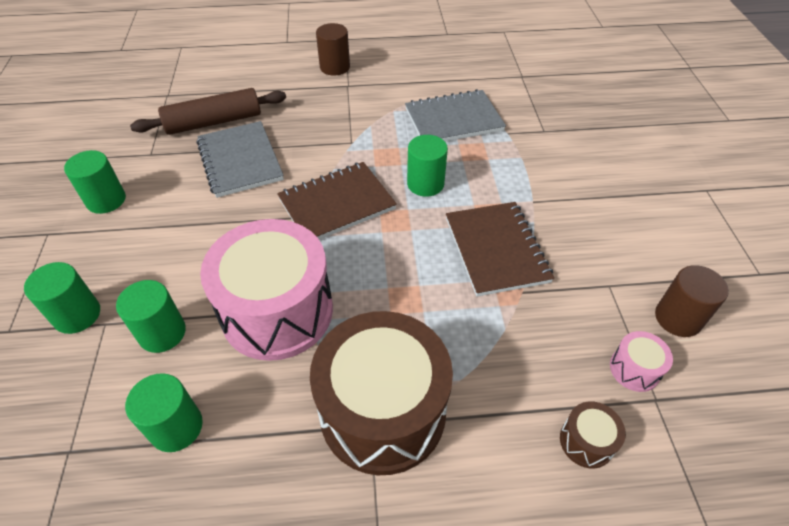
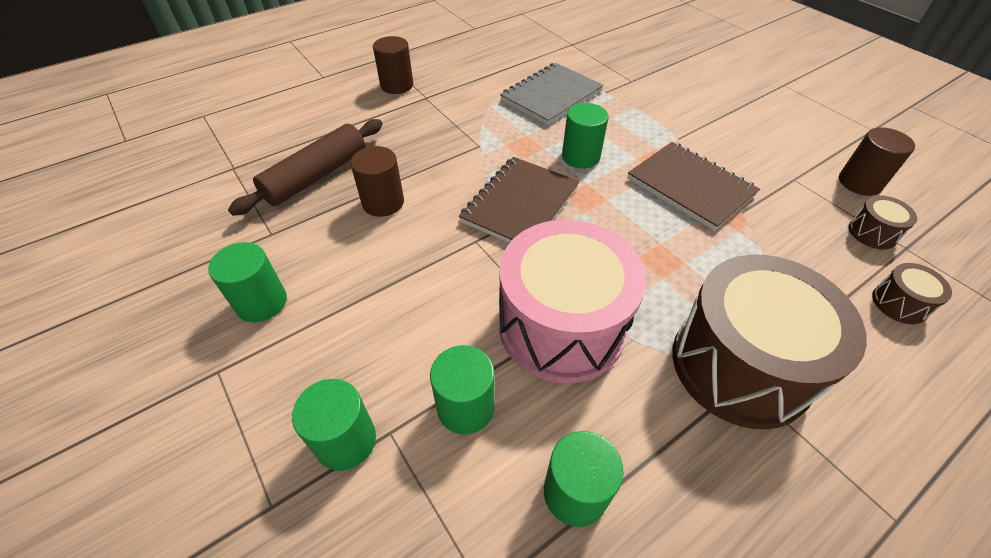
camera: 30 degrees left, 0 degrees up
grey notebook [197,121,284,198] -> brown cylinder [351,146,404,217]
pink drum [610,331,673,392] -> brown drum [849,195,917,250]

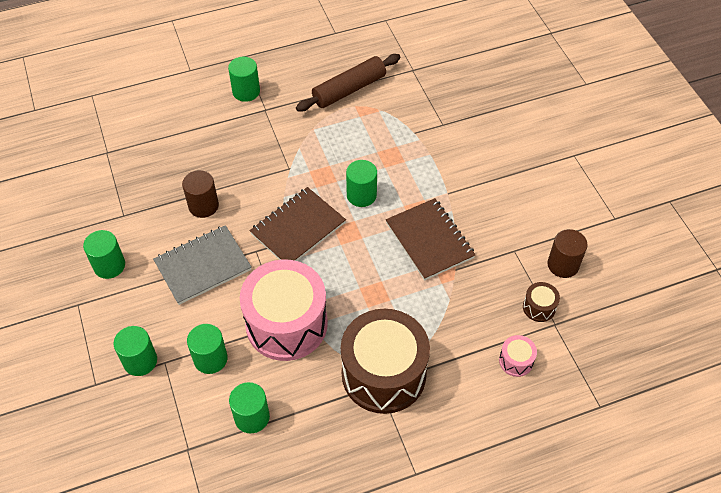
camera: 15 degrees right, 5 degrees up
brown rolling pin [228,119,383,216] -> brown rolling pin moved to [296,54,401,111]
brown cylinder [373,36,413,94] -> green cylinder [228,57,260,102]
grey notebook [500,63,604,125] -> grey notebook moved to [153,225,251,305]
brown drum [872,263,952,324] -> pink drum [499,335,537,377]

